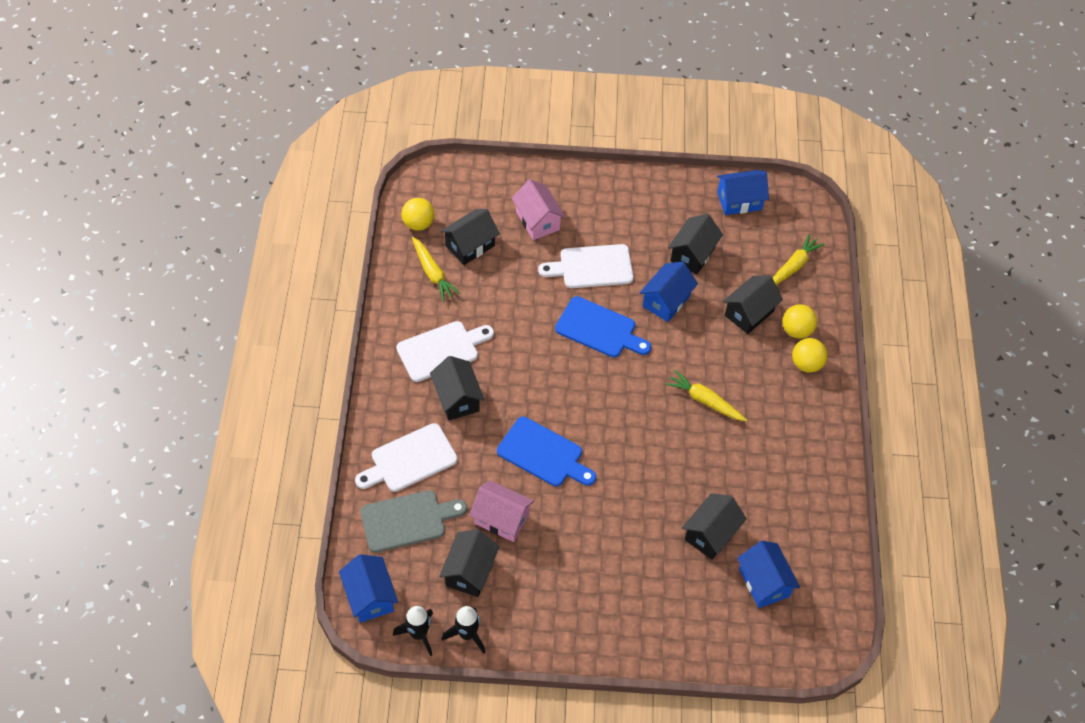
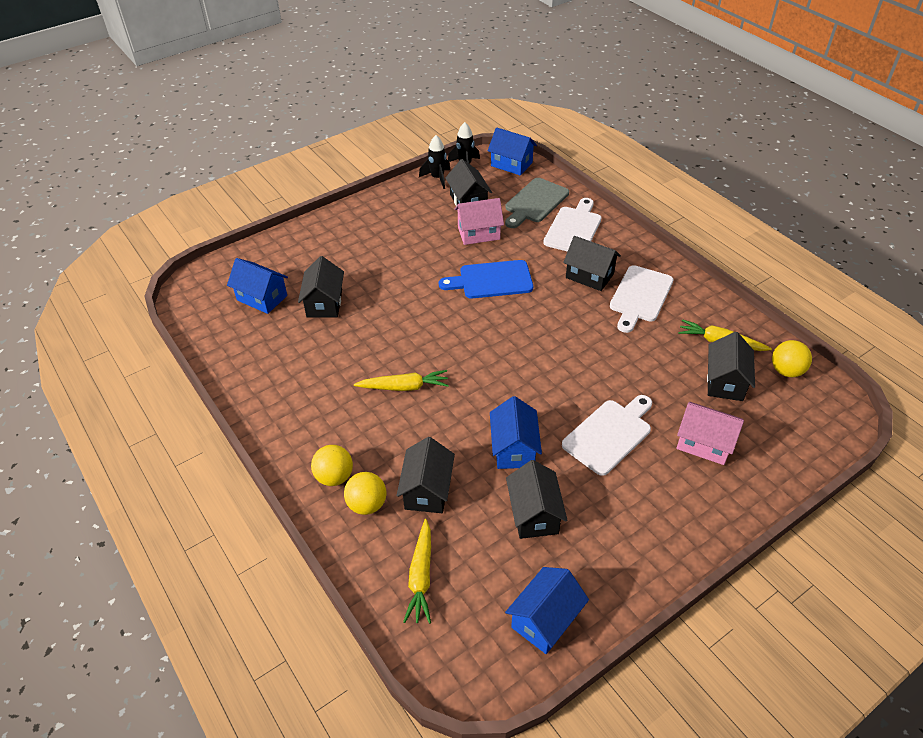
camera: 145 degrees right, 10 degrees down
blue cutting board [555,296,651,358] -> none

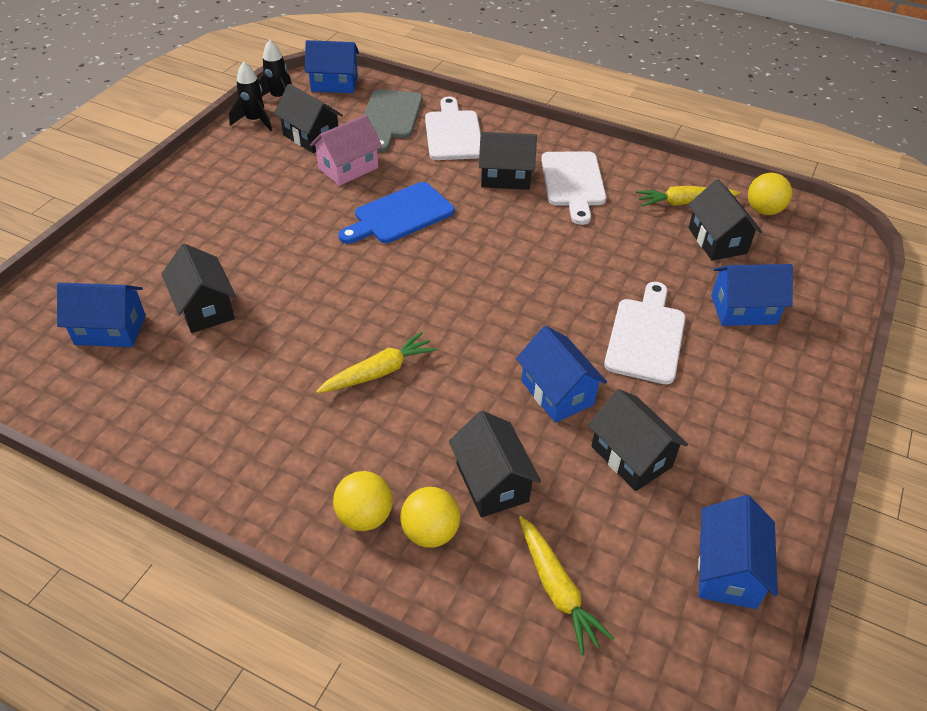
camera: 30 degrees left, 0 degrees up
pink house [676,402,744,465] -> blue house [711,264,793,326]

